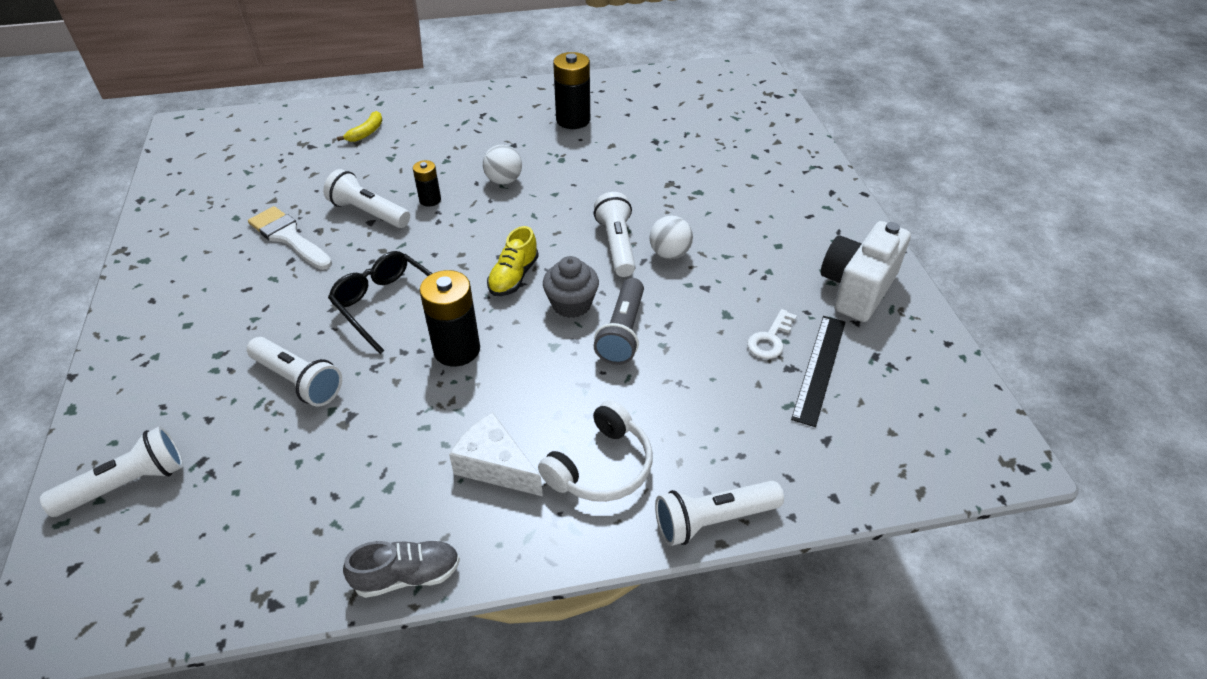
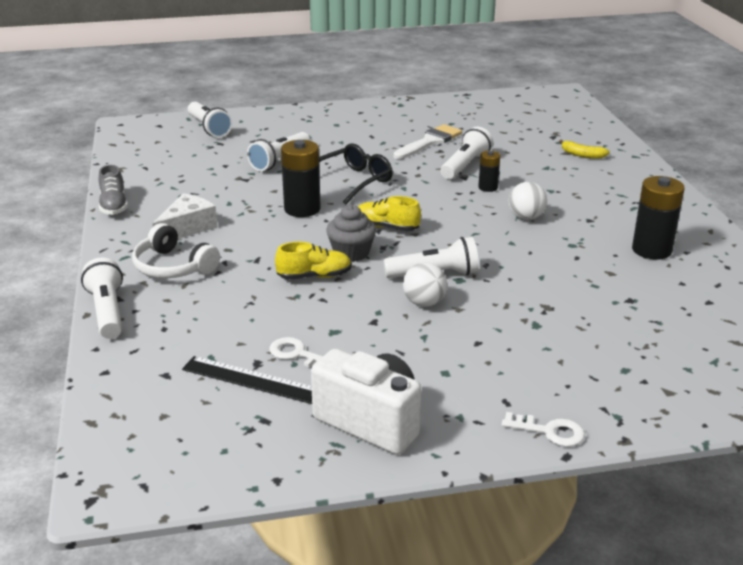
camera: 90 degrees right, 15 degrees down
grey flashlight [594,278,644,365] -> yellow shoe [275,242,352,280]
none -> white key [502,412,585,447]

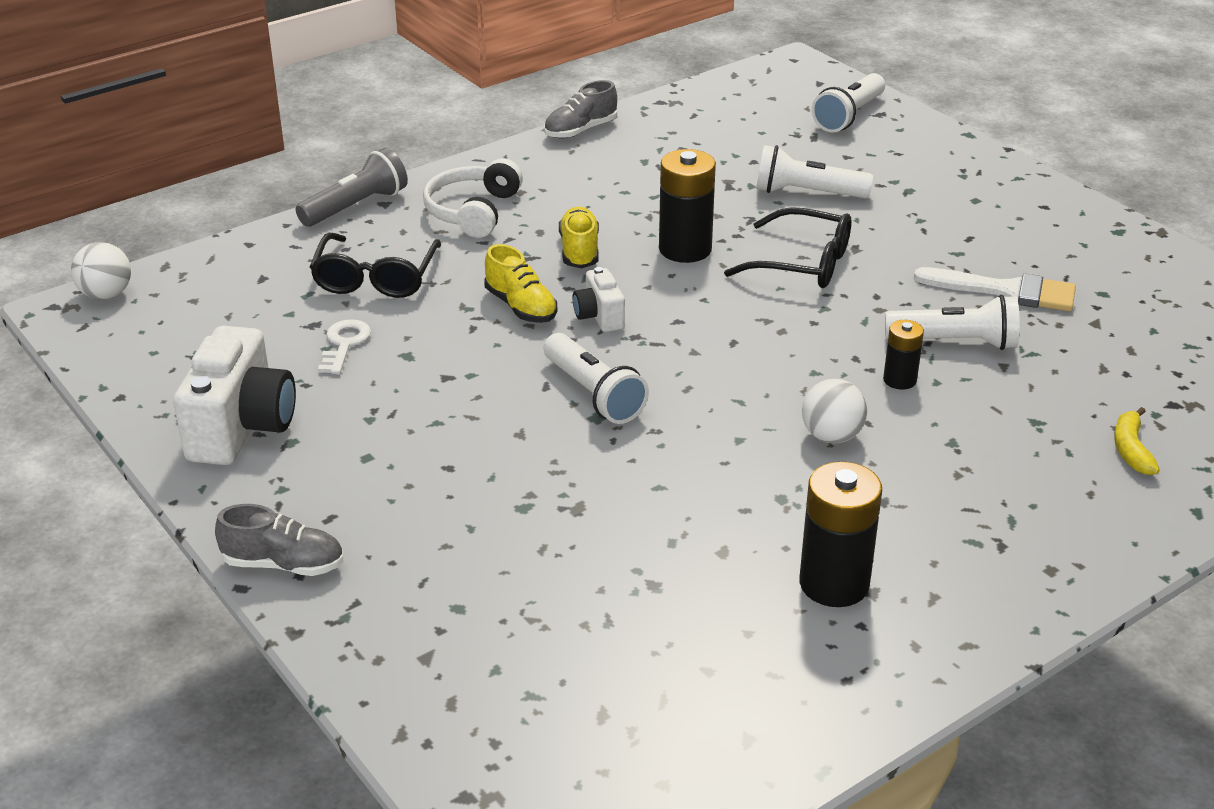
camera: 65 degrees right, 5 degrees up
white flashlight [81,258,123,339] -> grey flashlight [296,148,408,227]
white cheese [153,193,218,239] -> none
black ruler [182,356,312,404] -> none
grey cupcake [326,205,376,262] -> white camera [573,267,625,332]
yellow shoe [358,196,421,231] -> yellow shoe moved to [559,207,599,269]
white ball [403,262,447,307] -> white ball moved to [71,242,131,300]
white key [502,412,585,447] -> grey shoe [215,504,344,576]
none -> black glasses [310,233,441,298]

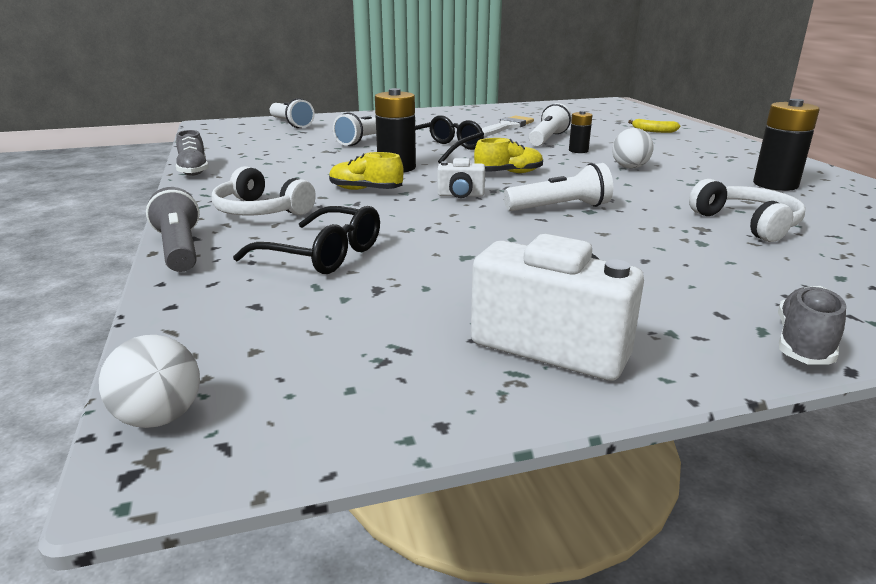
camera: 70 degrees left, 10 degrees down
white key [318,319,371,374] -> none
yellow shoe [484,244,557,323] -> yellow shoe moved to [474,138,543,173]
none -> white headphones [689,179,805,242]

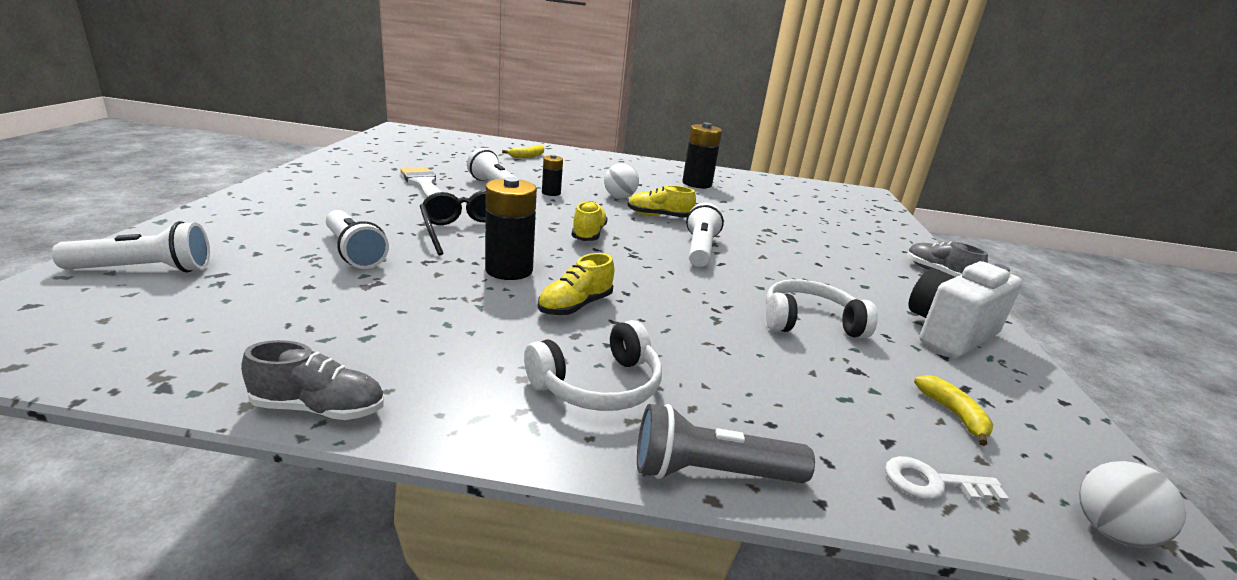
camera: 70 degrees left, 0 degrees up
black glasses [233,206,380,274] -> none
white camera [437,158,485,198] -> none
white headphones [689,179,805,242] -> white headphones moved to [766,279,878,338]
none -> yellow shoe [628,185,696,218]
none -> white key [885,456,1009,502]
none -> yellow banana [914,375,993,446]

